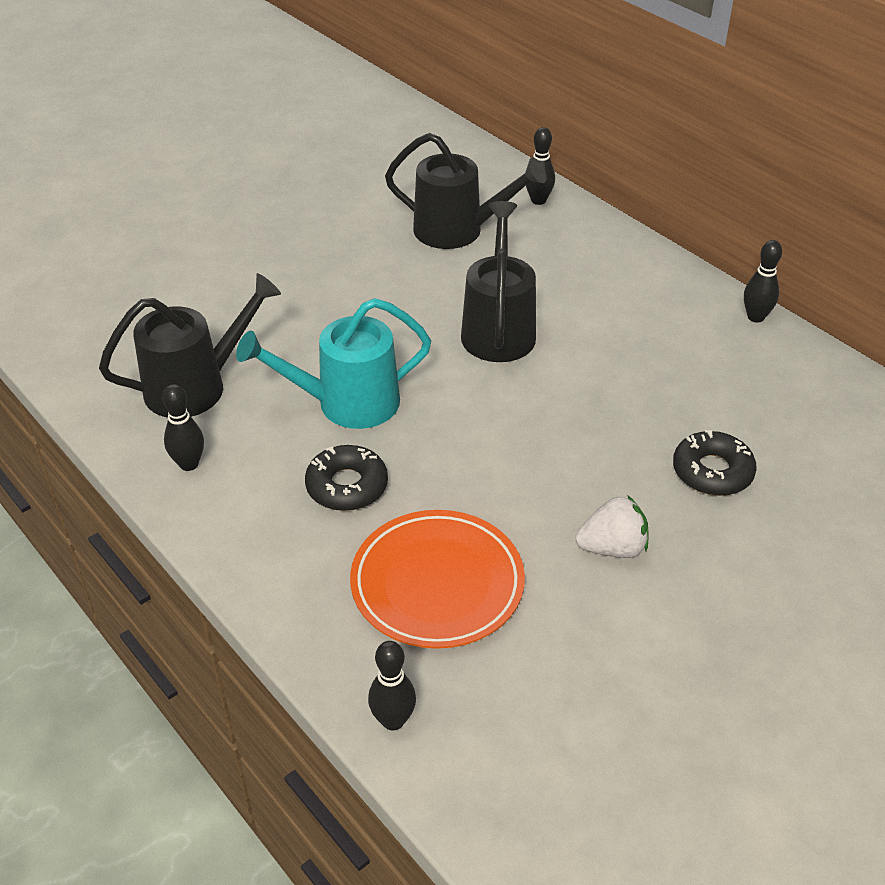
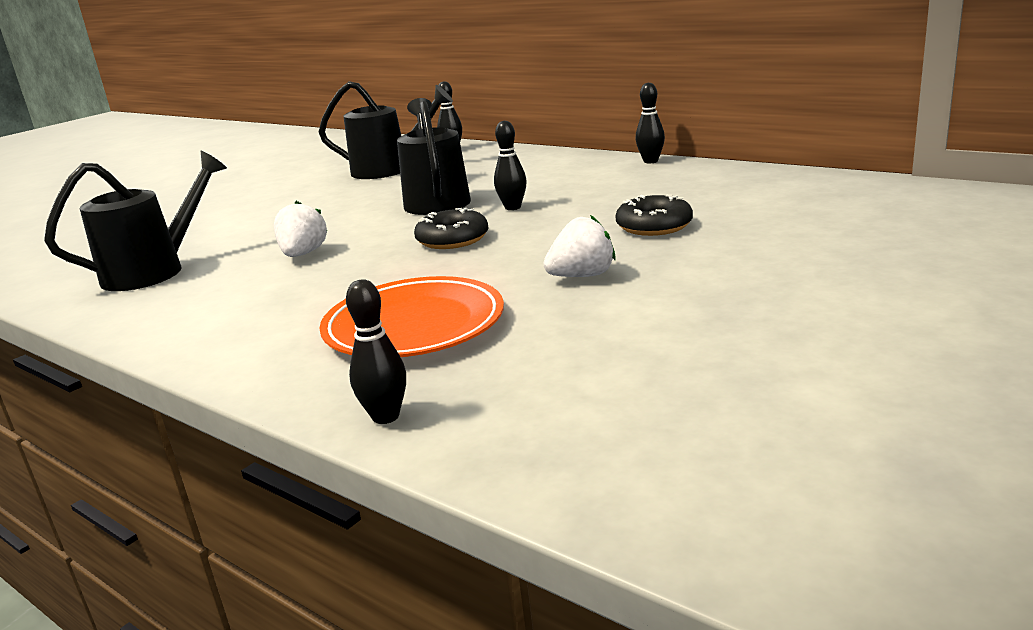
camera: 10 degrees left, 20 degrees down
black bowling pin [162,384,204,471] -> black bowling pin moved to [494,121,527,210]
turquoise watering can [236,298,431,429] -> white strawberry [274,201,327,257]
black donut [305,445,388,511] -> black donut moved to [414,208,488,249]

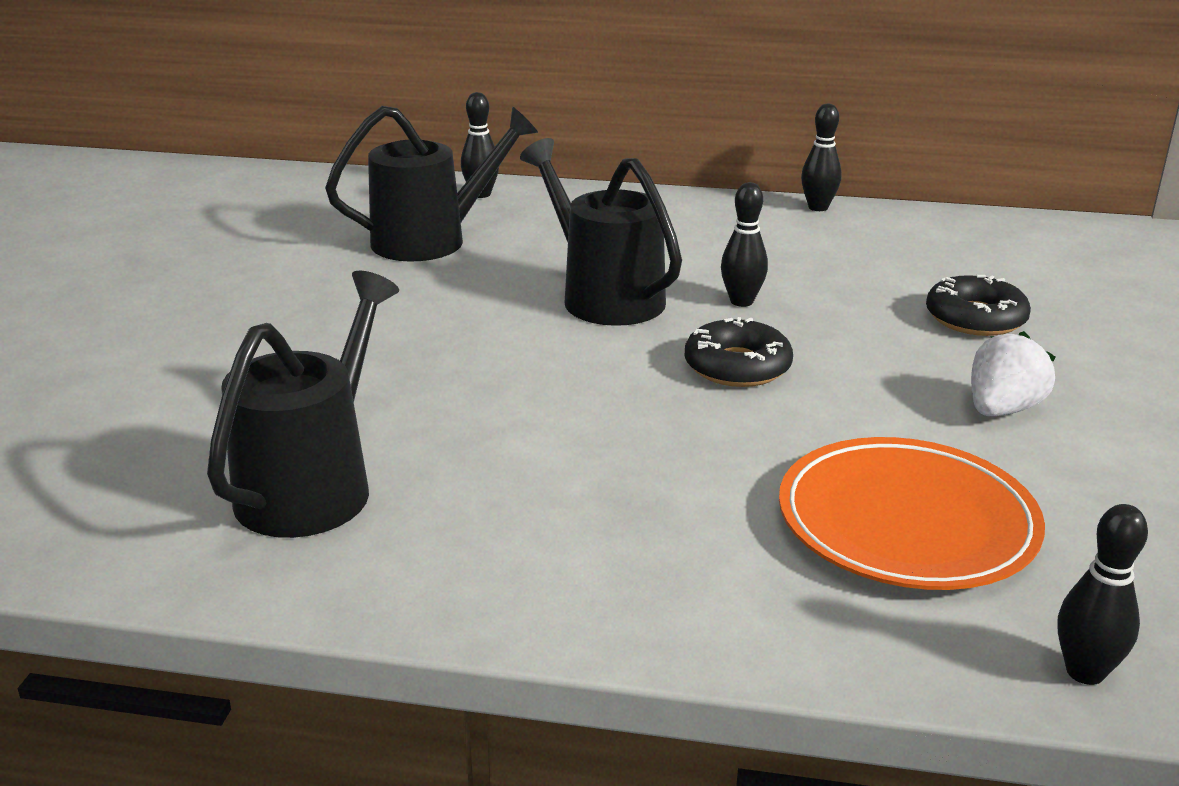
camera: 30 degrees left, 5 degrees up
white strawberry [274,201,327,257] -> none

